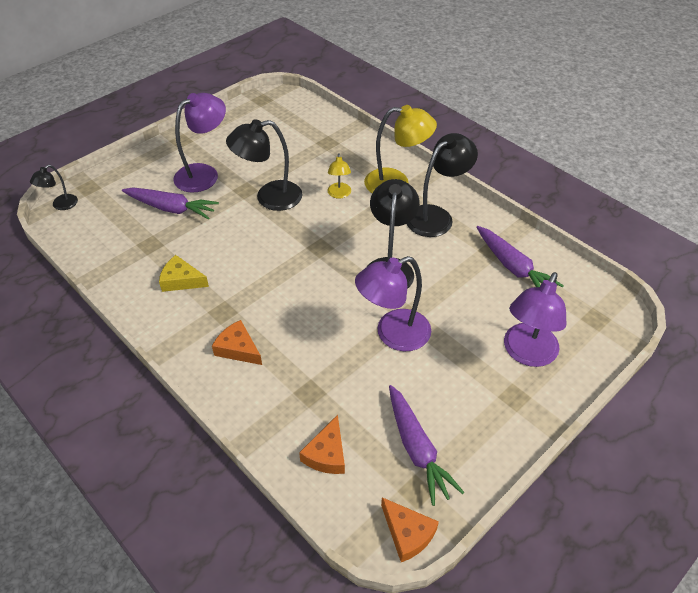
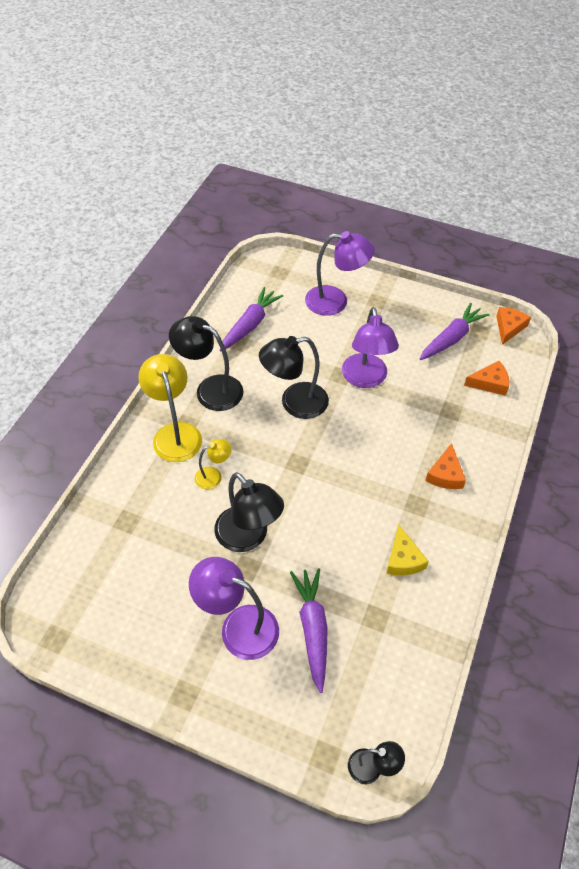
camera: 115 degrees left, 5 degrees up
purple lamp [355,256,431,351] -> purple lamp turned 45 degrees clockwise [342,307,399,388]

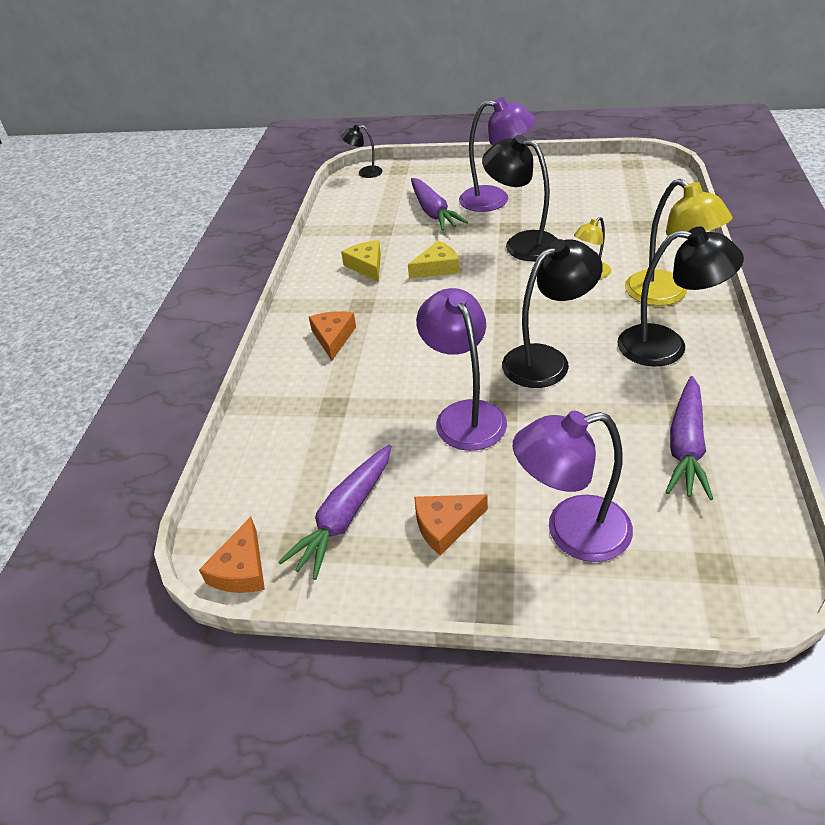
camera: 170 degrees right, 10 degrees down
orange cheese [464,361,509,396] -> orange cheese moved to [414,494,488,556]
none -> yellow cheese [408,241,460,279]

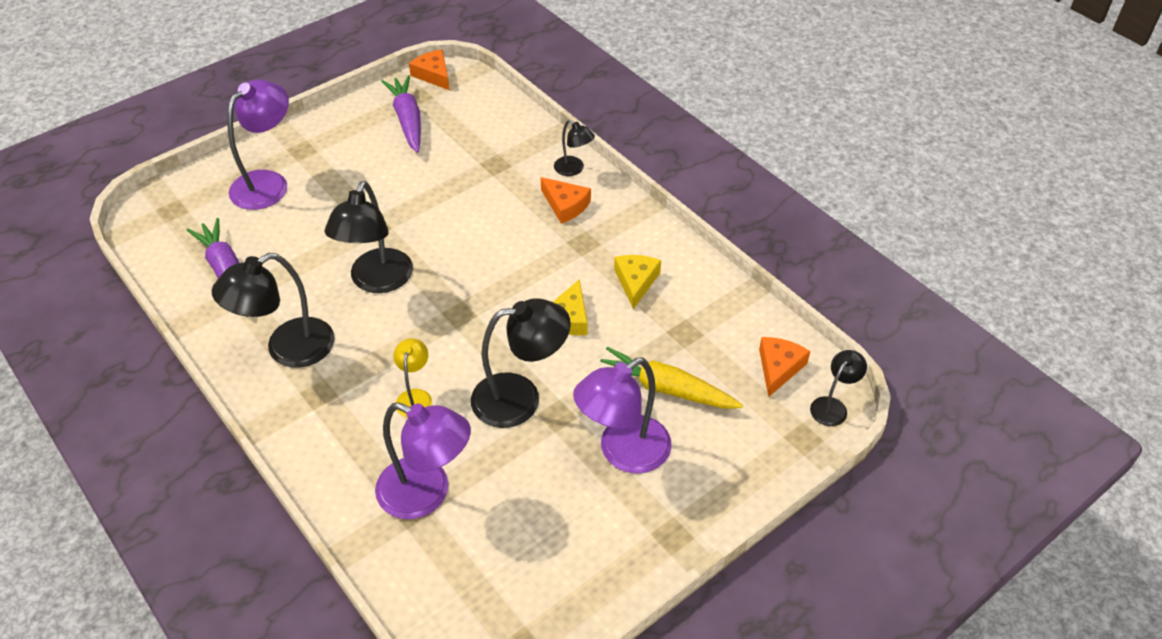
camera: 130 degrees right, 5 degrees up
yellow cheese [341,240,381,282] -> yellow cheese turned 105 degrees counterclockwise [614,255,661,309]
purple carrot [411,178,468,231] -> yellow carrot [600,347,743,409]
orange cheese [414,494,488,556] -> orange cheese moved to [759,337,811,397]
purple lamp [416,288,507,451] -> purple lamp moved to [375,403,471,519]
yellow lamp [625,179,733,306] -> none
none -> black lamp [554,120,595,176]

